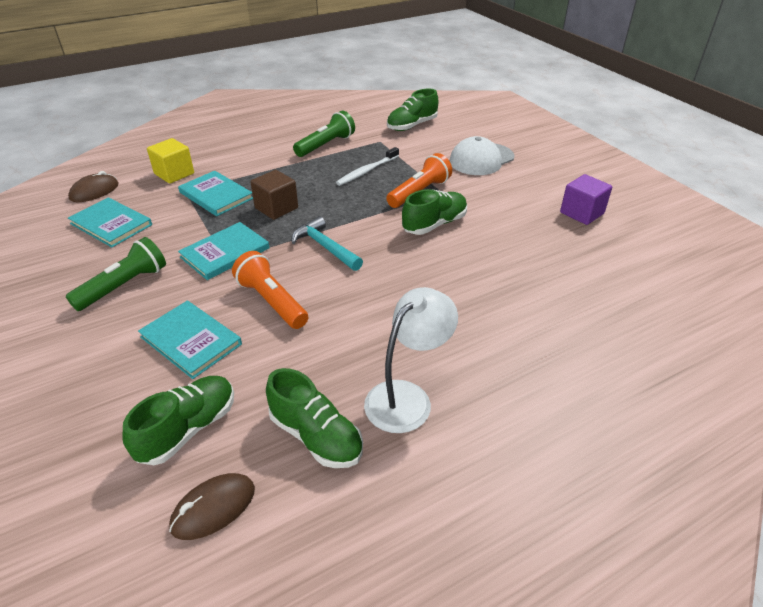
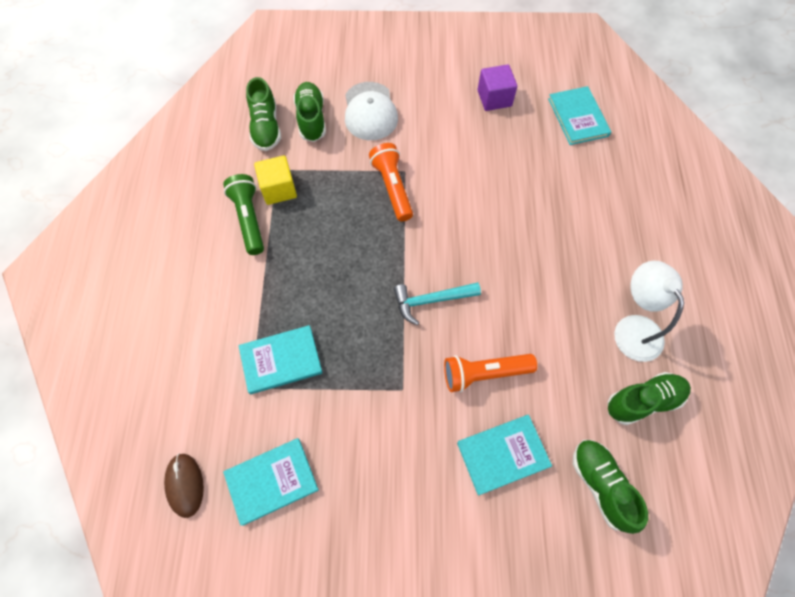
camera: 60 degrees left, 25 degrees up
green flashlight [66,237,166,311] -> none
yellow cube [147,138,194,184] -> yellow cube moved to [254,155,297,205]
brown mouse [169,473,255,540] -> none
turquoise book [178,222,269,280] -> turquoise book moved to [548,86,611,145]
brown cube [250,170,298,220] -> none
white toothbrush [336,147,399,186] -> none
green shoe [402,189,467,235] -> green shoe moved to [293,82,326,142]

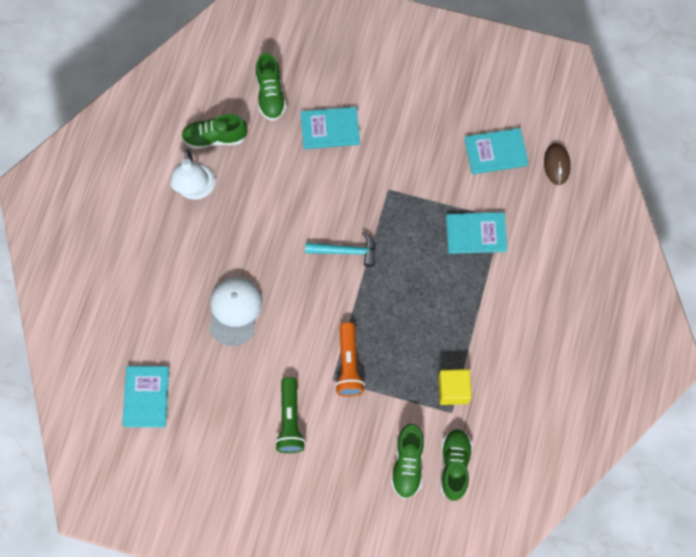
camera: 165 degrees left, 5 degrees up
green flashlight [223,174,264,255] -> green flashlight moved to [275,377,305,453]
white cap [345,82,398,140] -> white cap moved to [209,277,263,346]
orange flashlight [444,354,537,392] -> none
purple cube [478,64,517,111] -> none

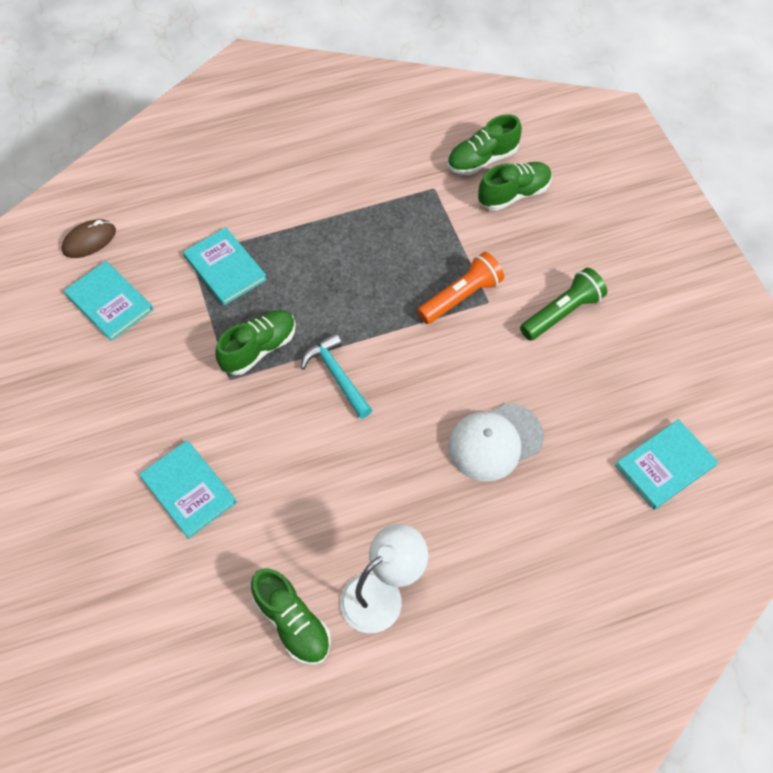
camera: 125 degrees left, 10 degrees down
green shoe [256,53,286,121] -> green shoe moved to [216,310,296,375]
yellow cube [438,369,472,405] -> none

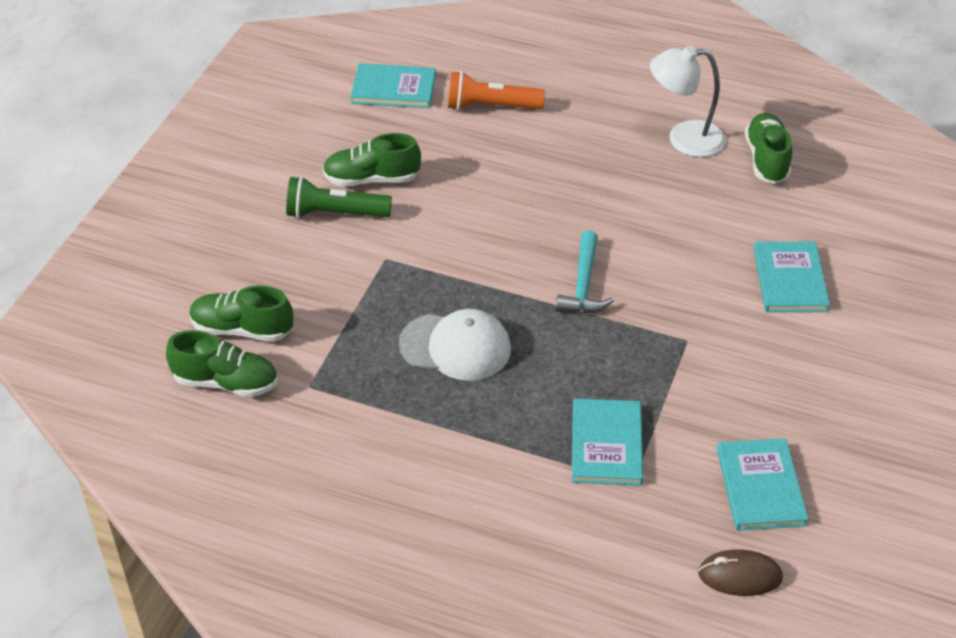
camera: 140 degrees left, 15 degrees down
green shoe [216,310,296,375] -> green shoe moved to [323,133,421,186]
orange flashlight [417,252,504,324] -> orange flashlight moved to [448,71,545,110]
white cap [448,403,544,482] -> white cap moved to [399,309,511,381]

